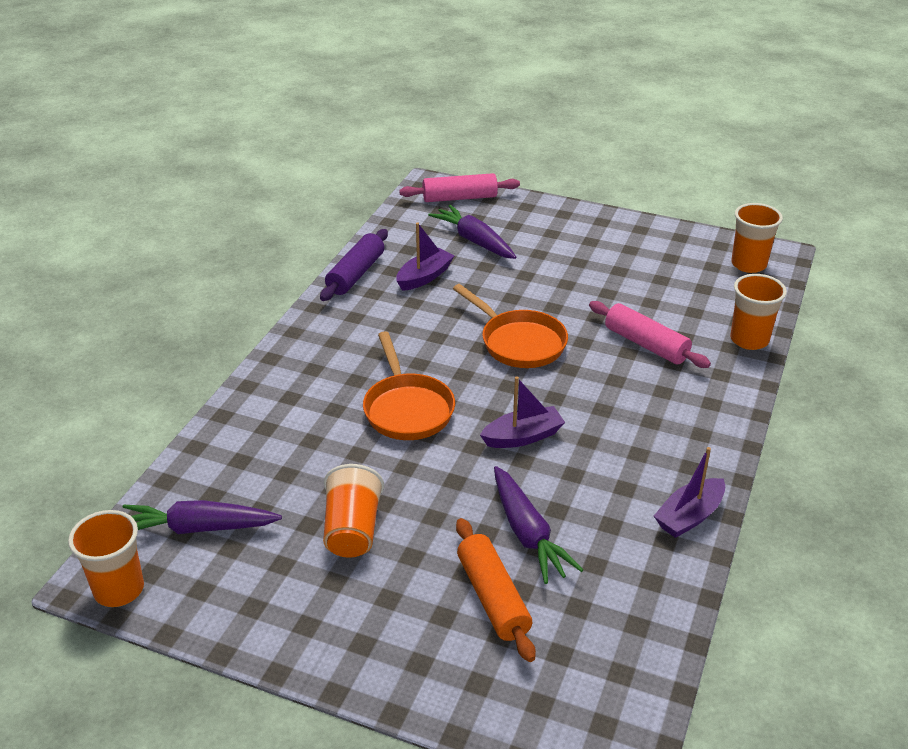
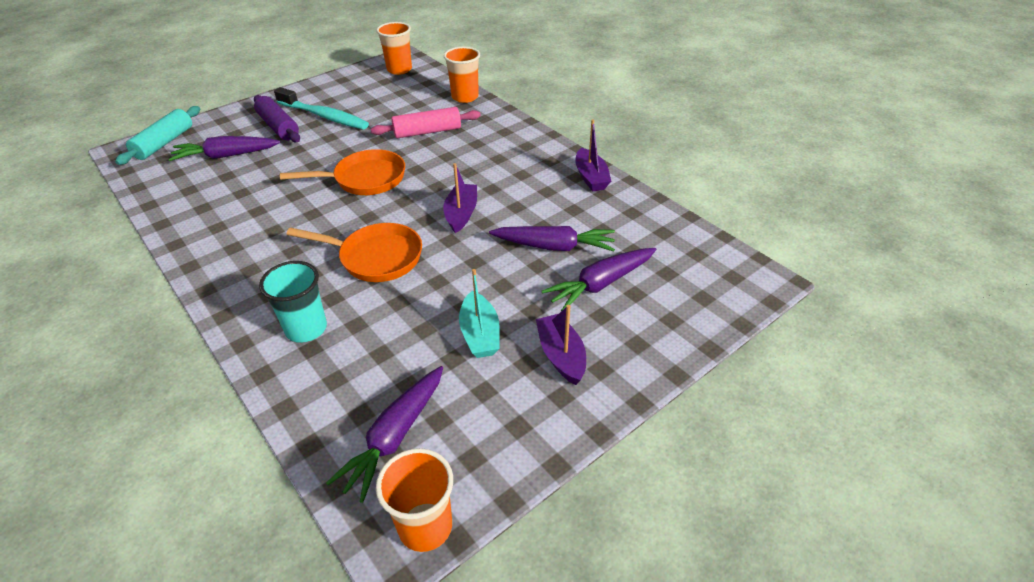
camera: 60 degrees left, 5 degrees up
purple rolling pin [320,229,388,301] -> purple rolling pin moved to [254,95,300,142]
orange cup [323,464,384,558] -> turquoise boat [459,269,500,358]
purple boat [396,223,455,291] -> purple boat moved to [536,305,586,385]
pink rolling pin [399,173,520,202] -> turquoise rolling pin [115,106,200,165]
orange rolling pin [456,518,536,662] -> purple carrot [542,248,656,311]
none -> turquoise cup [259,261,327,343]
none -> turquoise toothbrush [274,87,369,129]

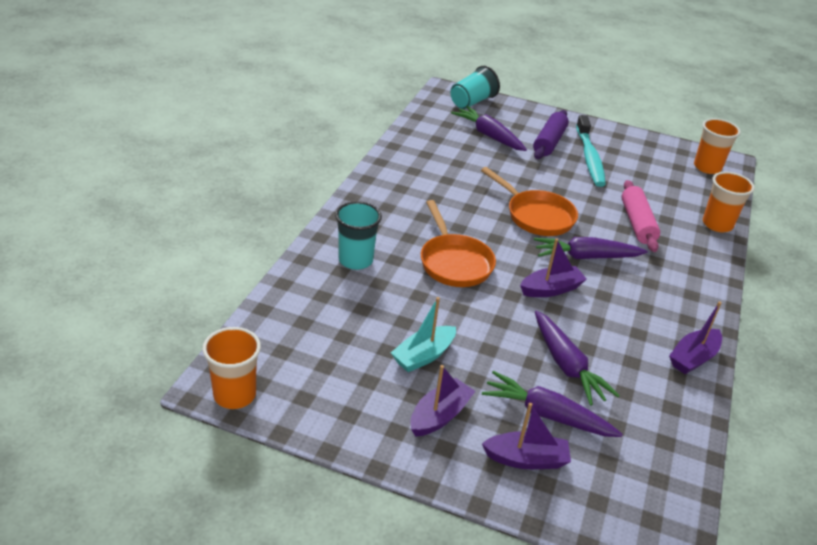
camera: 55 degrees right, 5 degrees down
turquoise rolling pin [115,106,200,165] -> turquoise cup [450,66,500,109]
purple carrot [326,366,443,503] -> purple carrot moved to [534,237,647,259]
pink rolling pin [371,107,481,138] -> pink rolling pin turned 45 degrees clockwise [621,180,660,252]
none -> purple boat [482,403,571,469]

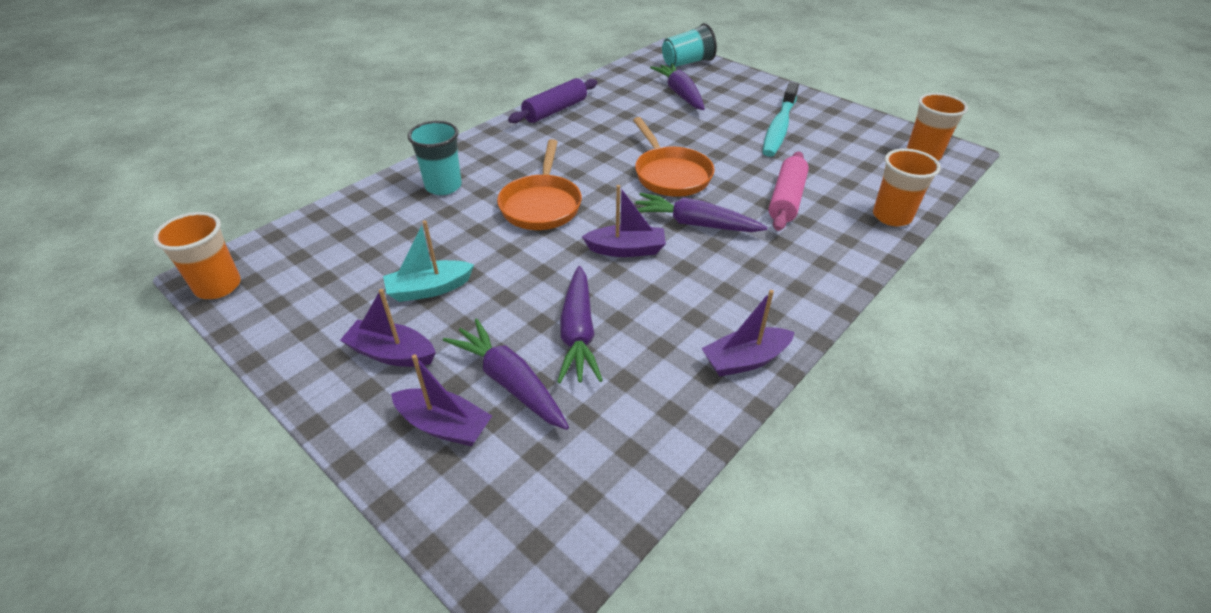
camera: 25 degrees right, 5 degrees up
purple boat [411,365,475,437] -> purple boat turned 135 degrees counterclockwise [340,289,436,367]
purple rolling pin [533,110,569,159] -> purple rolling pin moved to [508,78,598,123]

